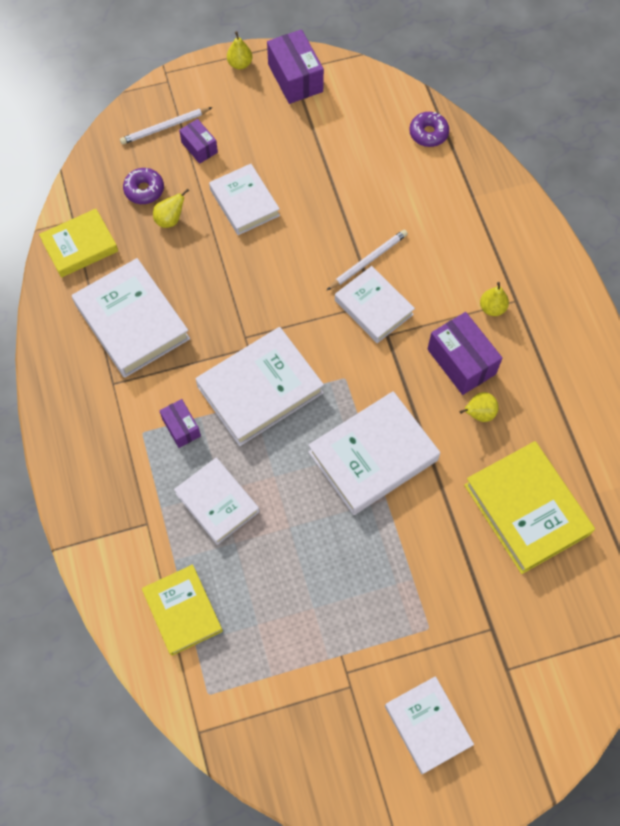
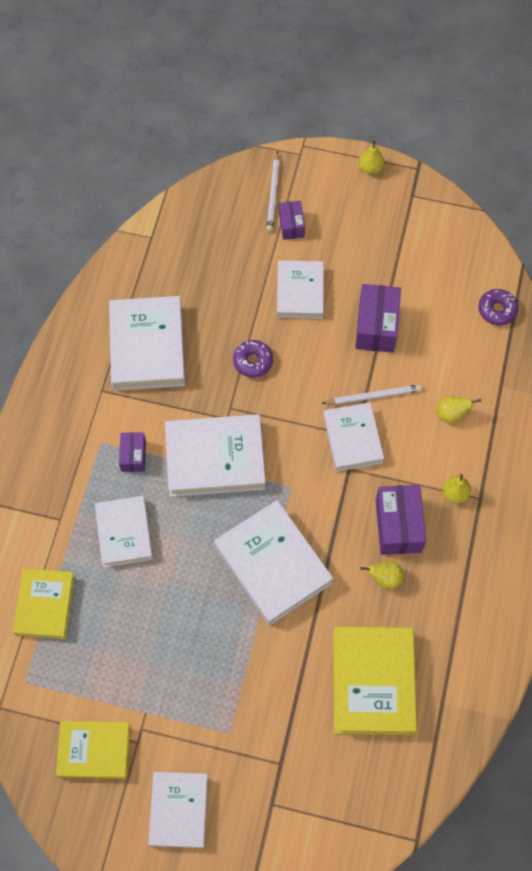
camera: 30 degrees right, 0 degrees up
yellow book [39,209,118,278] -> yellow book moved to [56,721,130,779]
white pencil [120,107,213,145] -> white pencil turned 90 degrees counterclockwise [267,151,280,232]
purple donut [123,168,164,204] -> purple donut moved to [233,340,273,378]
yellow pear [153,188,189,228] -> yellow pear moved to [436,396,482,423]
purple box [267,29,324,104] -> purple box moved to [355,284,401,353]
white book [308,391,440,515] -> white book turned 60 degrees clockwise [214,500,333,625]

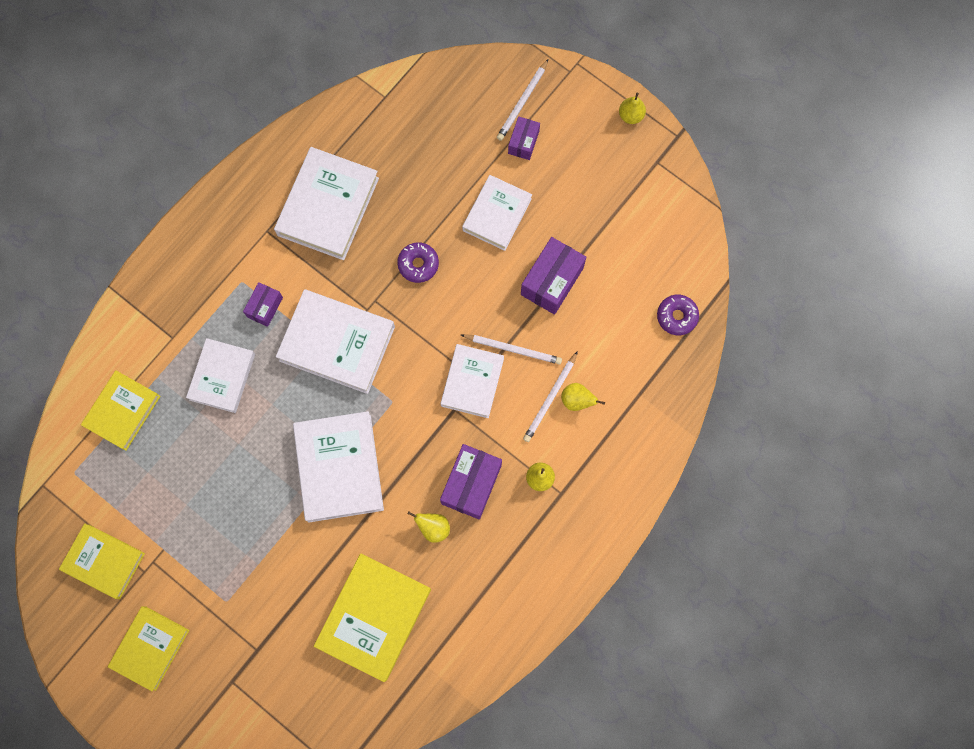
camera: 25 degrees right, 10 degrees up
white book [148,772,208,848] -> yellow book [108,606,189,691]
none -> white pencil [523,351,578,442]

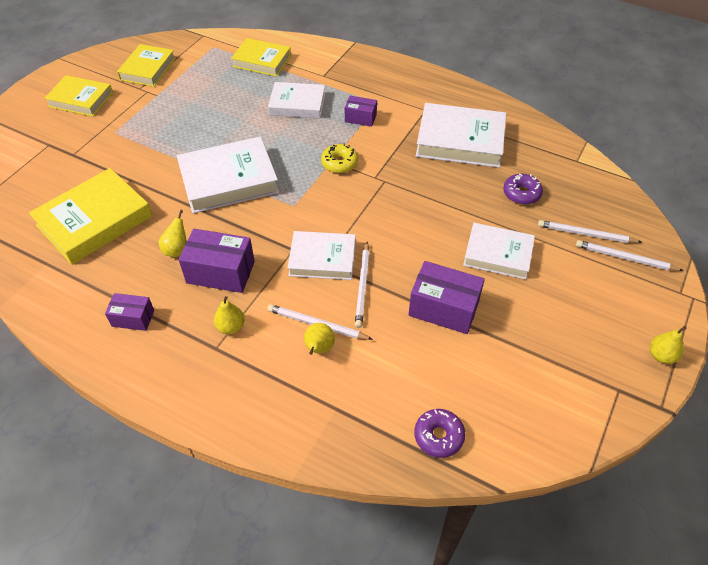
camera: 80 degrees right, 25 degrees down
white book [276,289,395,394] -> yellow donut [321,143,358,173]
yellow book [314,553,431,682] -> yellow book turned 60 degrees counterclockwise [29,168,152,265]
purple donut [397,242,439,283] -> purple donut moved to [503,174,543,205]
purple box [508,116,540,160] -> purple box moved to [105,293,154,331]
none -> white pencil [538,220,641,243]

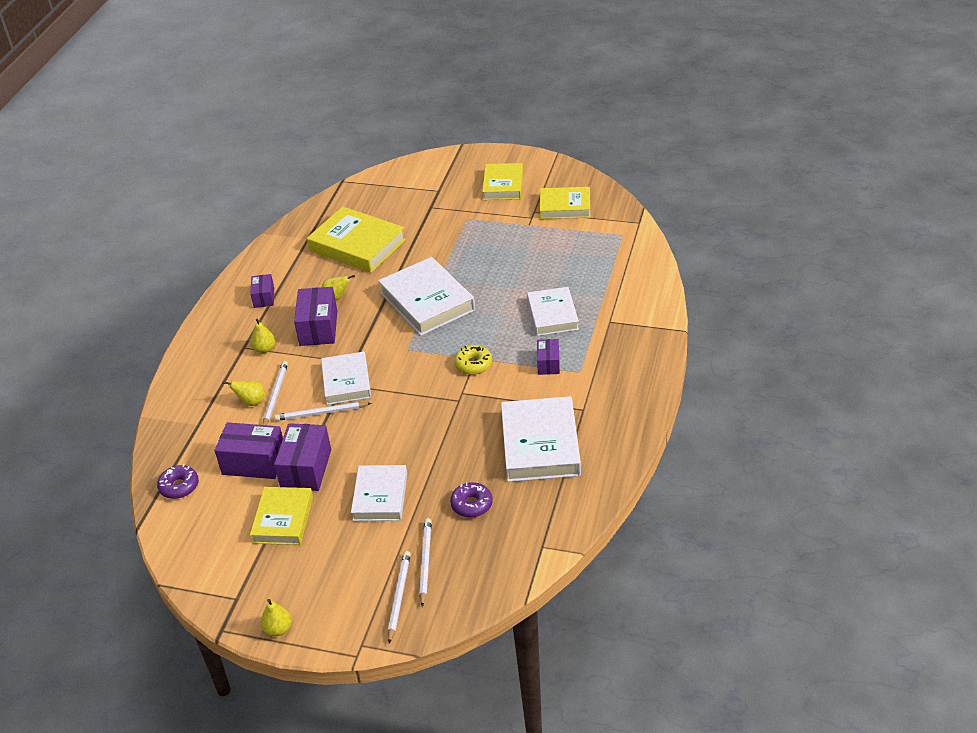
camera: 80 degrees right, 10 degrees down
yellow book [231,38,291,77] -> yellow book moved to [250,487,313,545]
none -> purple box [215,422,283,479]

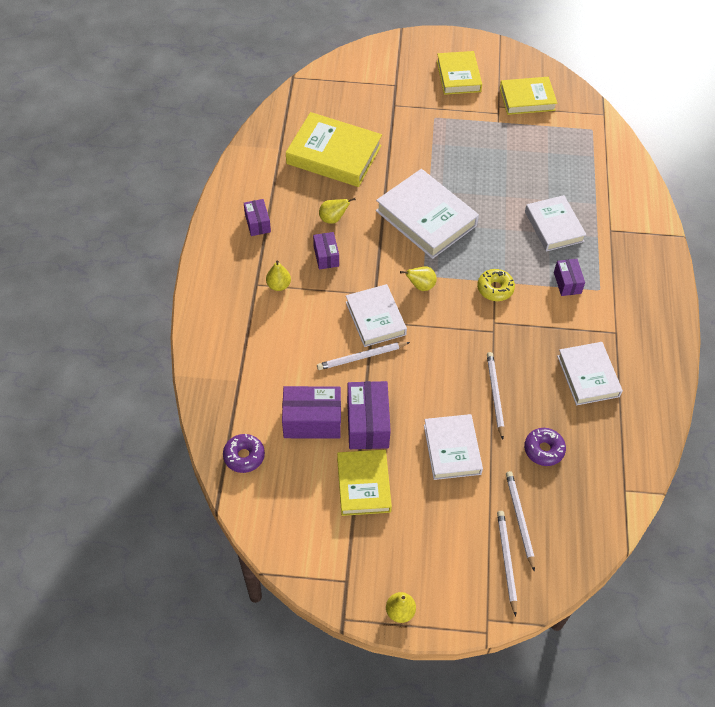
camera: 15 degrees left, 15 degrees up
yellow pear [222,381,265,406] -> yellow pear moved to [400,266,437,291]
white pencil [263,361,288,425] -> white pencil moved to [487,352,504,440]
purple box [294,287,337,346] -> purple box [313,232,339,270], size x0.58
white book [501,396,581,482] -> white book [557,342,623,405], size x0.66

